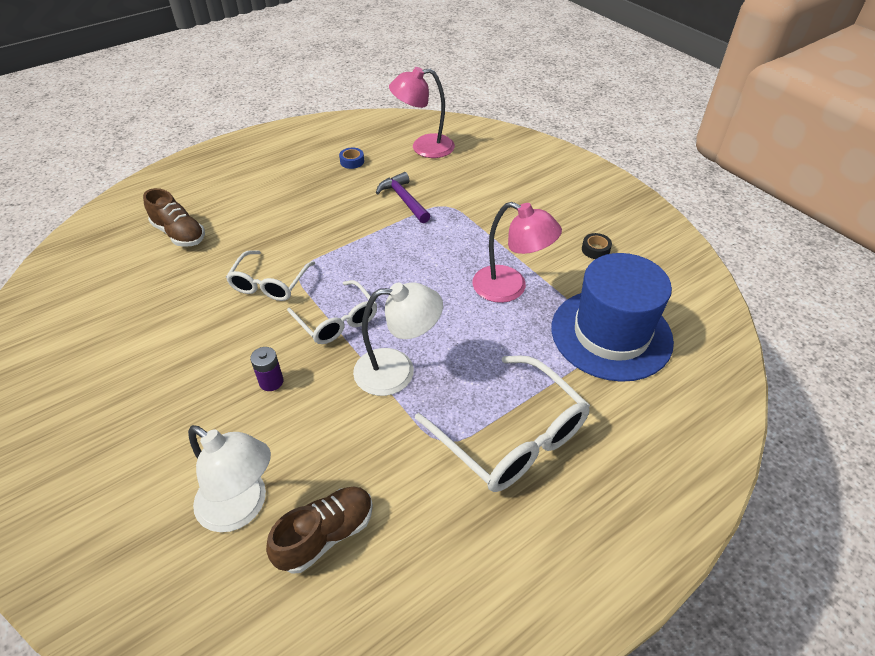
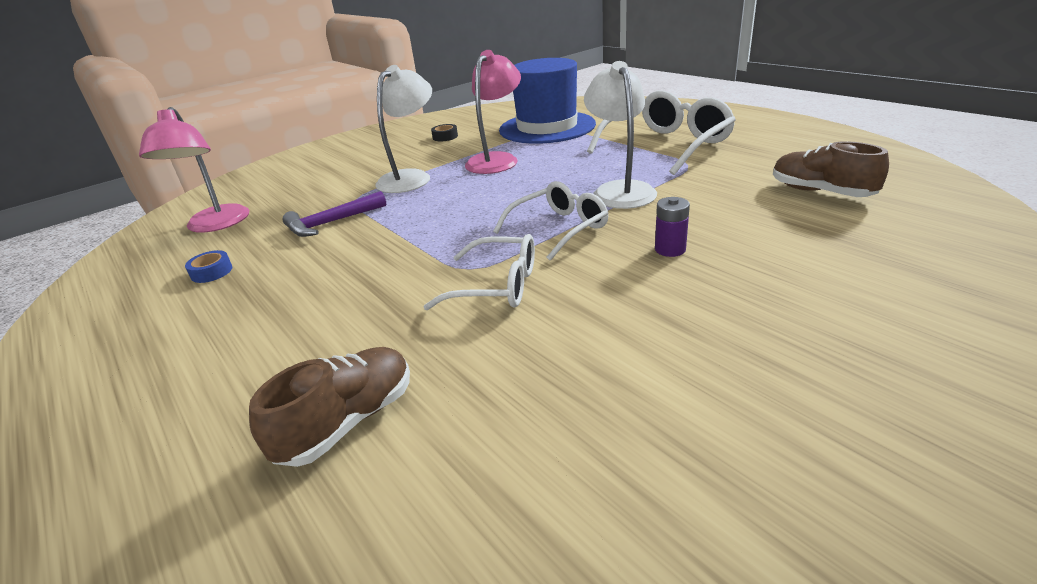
camera: 90 degrees left, 15 degrees down
white lamp [188,425,271,532] -> white lamp moved to [375,65,432,193]

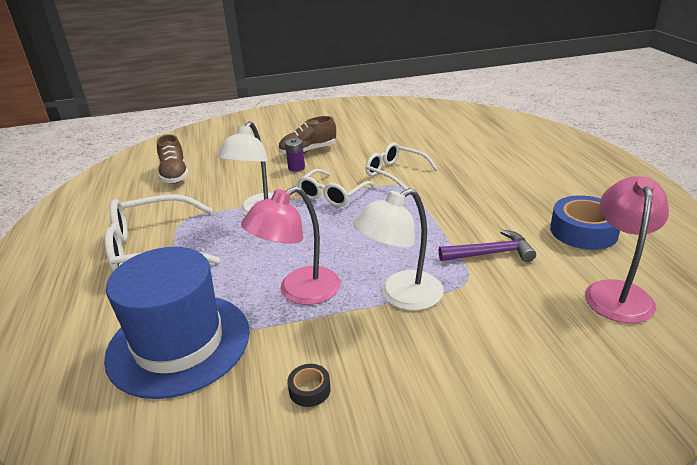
camera: 155 degrees left, 0 degrees up
blue tape [185,250,232,283] -> blue tape [550,195,620,250], size x2.11
brown shoe [249,347,410,467] -> brown shoe moved to [278,116,336,154]
white glasses [493,181,608,261] -> white glasses turned 45 degrees counterclockwise [297,169,374,207]

